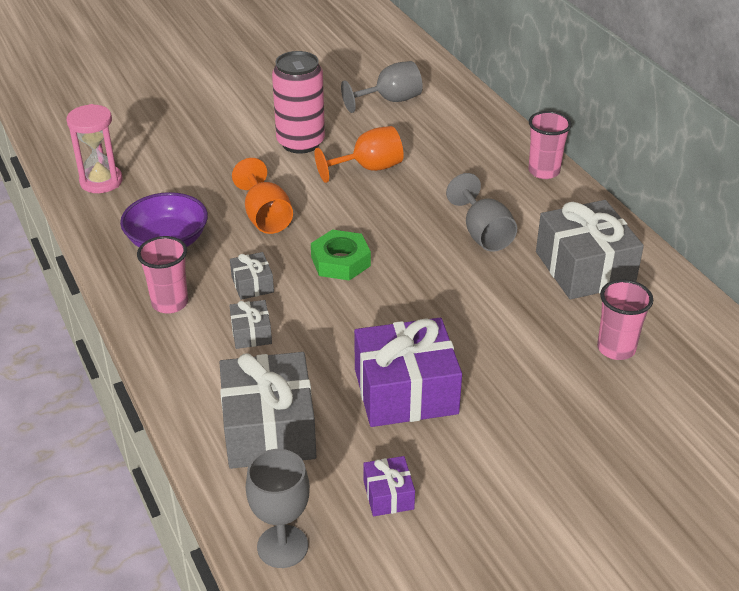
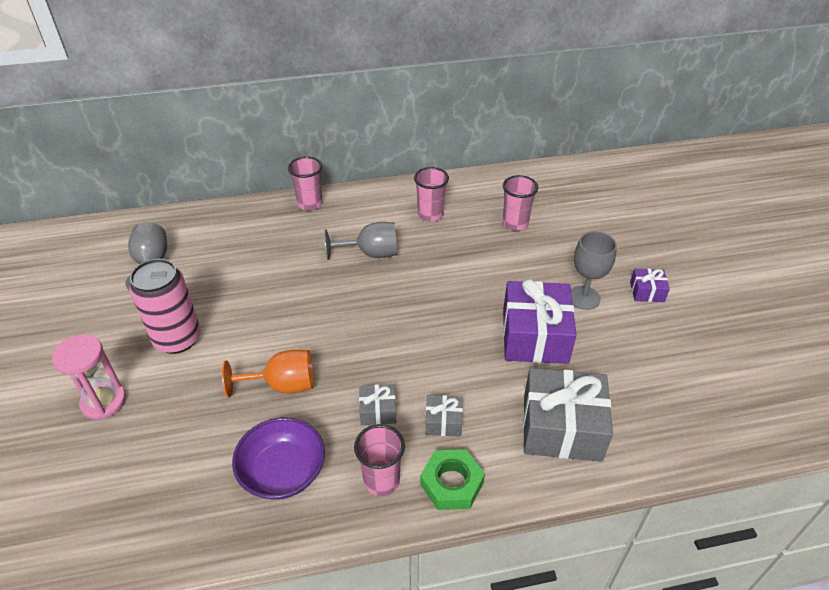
camera: 75 degrees left, 5 degrees up
pink hourglass [67,104,123,193] -> pink hourglass moved to [52,334,126,420]
grey goblet [246,449,310,568] -> grey goblet moved to [571,231,617,310]
green nut [311,230,371,281] -> green nut moved to [420,449,485,510]
orange goblet [315,126,404,183] -> none
purple gift [363,456,415,516] -> purple gift moved to [630,269,670,302]
grey gift [536,200,644,299] -> pink cup [414,167,449,222]

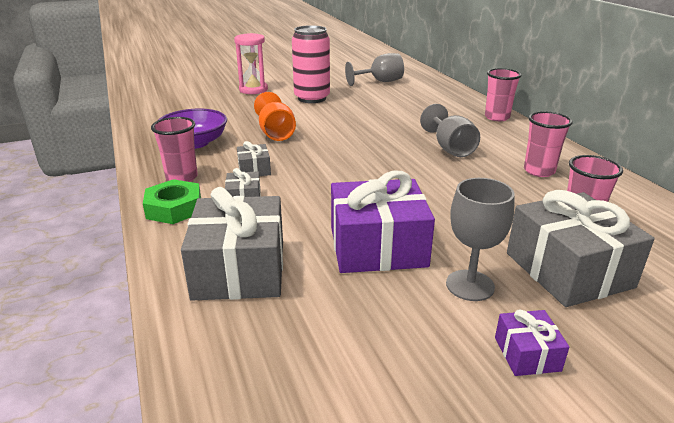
camera: 80 degrees right, 15 degrees down
none -> grey gift [507,190,655,307]

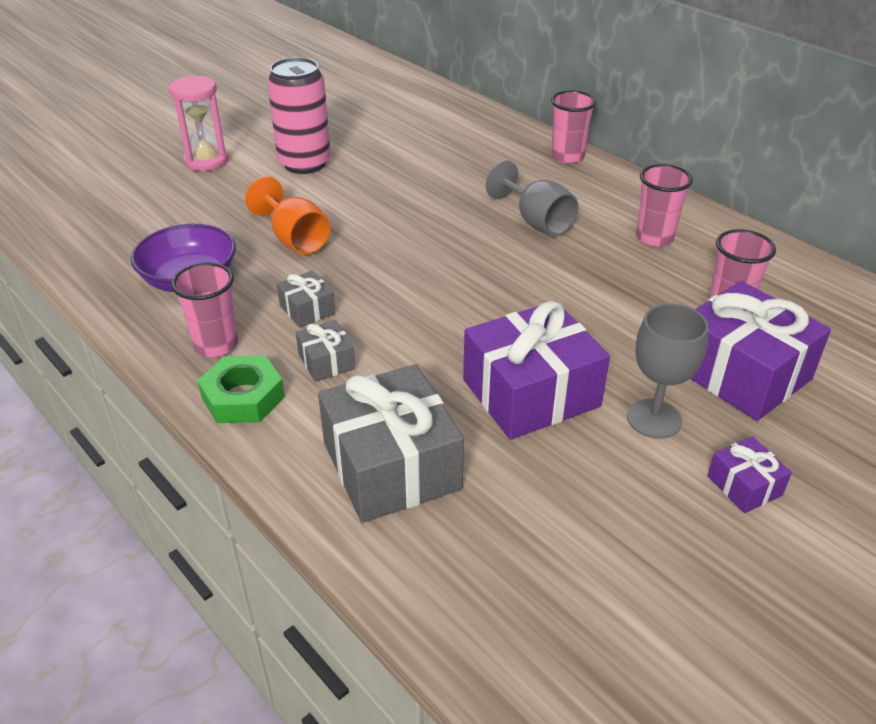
camera: 20 degrees left, 10 degrees up
grey goblet [345,53,404,86] -> none
grey gift [507,190,655,307] -> purple gift [690,281,831,421]

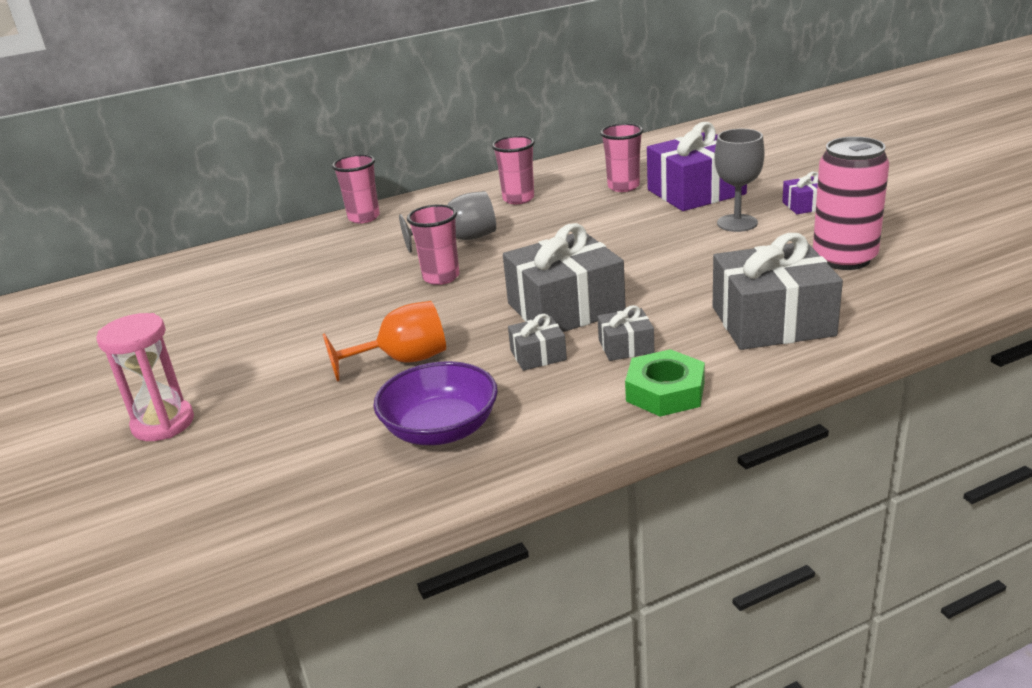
camera: 70 degrees left, 10 degrees down
pink cup [171,262,238,357] -> pink cup moved to [407,204,459,285]
pink can [267,57,331,174] -> pink can moved to [813,137,889,270]
purple gift [463,301,610,440] -> none
none -> grey gift [503,223,626,332]

